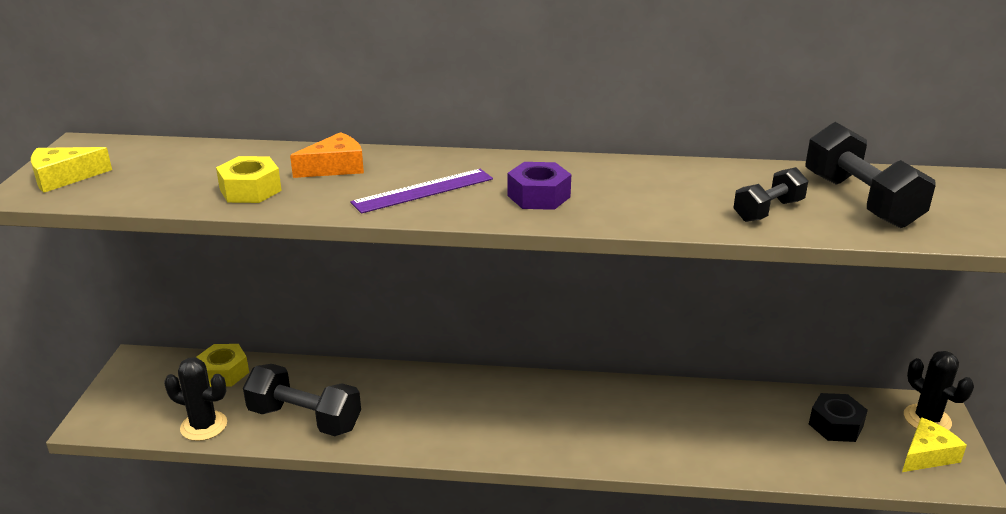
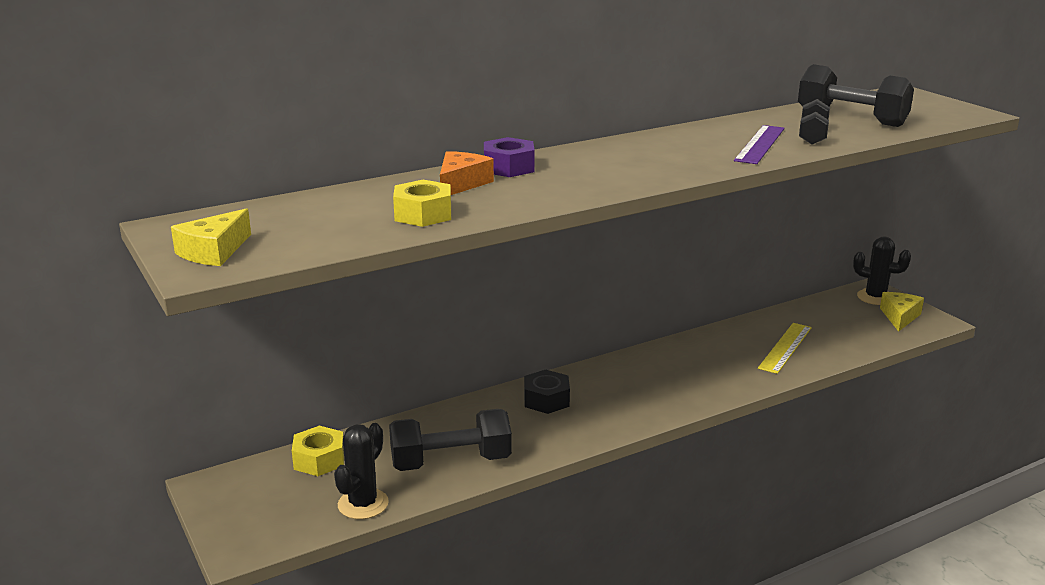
camera: 35 degrees left, 5 degrees down
black cactus [164,357,227,441] -> black cactus turned 45 degrees counterclockwise [334,423,389,519]
purple ruler [350,169,493,214] -> purple ruler moved to [734,125,785,164]
purple nut [507,162,571,210] -> purple nut moved to [484,137,535,177]
black nut [809,393,868,442] -> black nut moved to [524,370,570,414]
none -> yellow ruler [758,323,812,374]

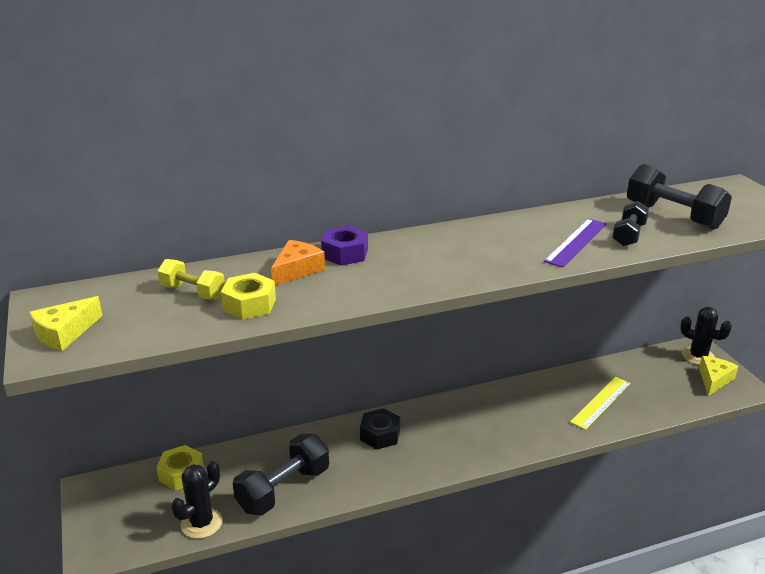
camera: 10 degrees right, 5 degrees up
black dumbbell [389,409,512,471] -> black dumbbell turned 45 degrees counterclockwise [233,434,329,515]
none -> yellow dumbbell [157,259,225,300]

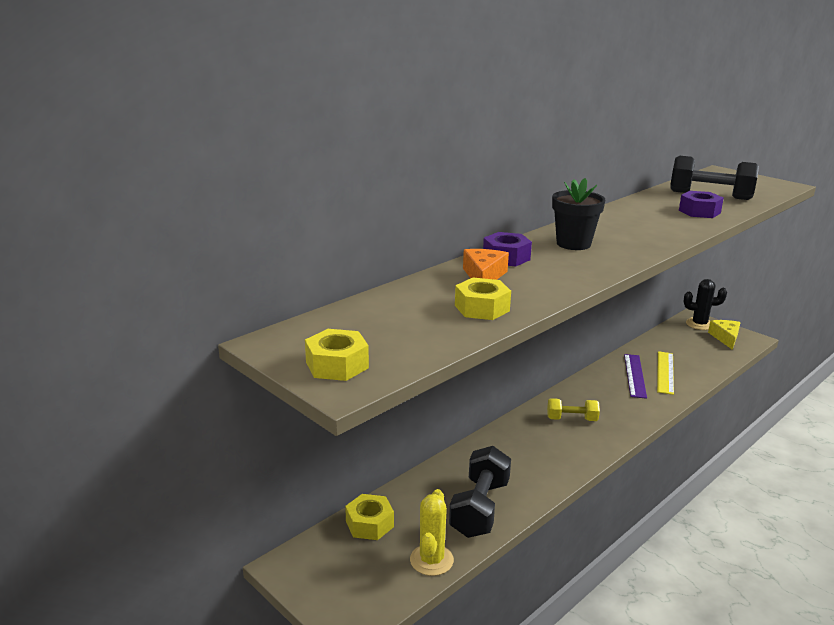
camera: 25 degrees left, 5 degrees down
yellow cheese [29,296,103,351] -> yellow nut [305,329,369,381]
yellow dumbbell [157,259,225,300] -> yellow dumbbell moved to [547,398,600,421]
black cactus [171,461,222,539] -> yellow cactus [410,489,454,576]
black nut [360,408,400,449] -> none
purple ruler [544,219,607,268] -> purple ruler moved to [624,354,647,399]
black dumbbell [612,201,649,246] -> purple nut [679,191,724,218]
none -> black flower pot [552,178,605,250]

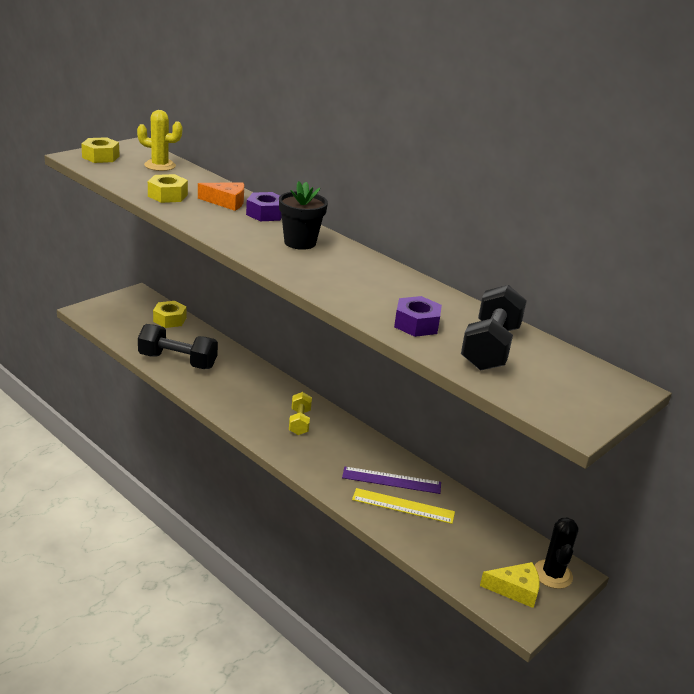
camera: 85 degrees right, 5 degrees up
yellow cactus [410,489,454,576] -> yellow cactus moved to [137,110,182,171]

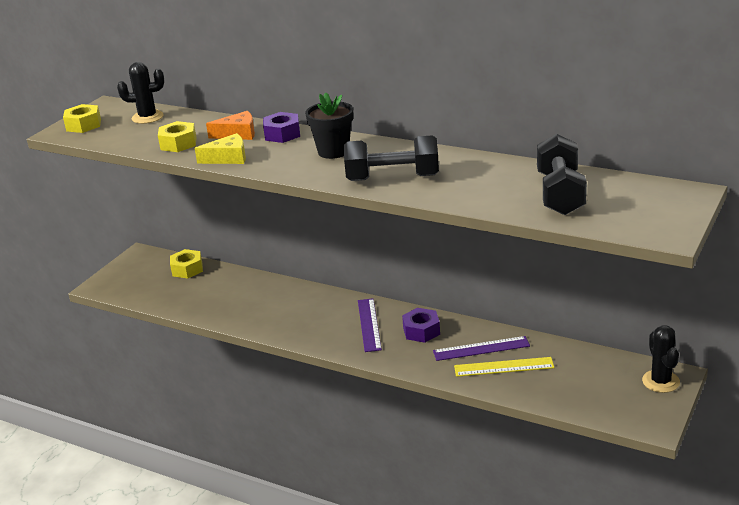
camera: 10 degrees left, 0 degrees up
yellow cactus [137,110,182,171] -> black cactus [117,62,164,124]
black dumbbell [138,324,218,369] -> black dumbbell moved to [344,135,439,181]
yellow dumbbell [289,392,312,435] -> purple ruler [358,298,382,352]
purple nut [394,296,442,337] -> purple nut moved to [402,308,440,343]
yellow cheese [480,562,540,608] -> yellow cheese moved to [195,133,246,164]

